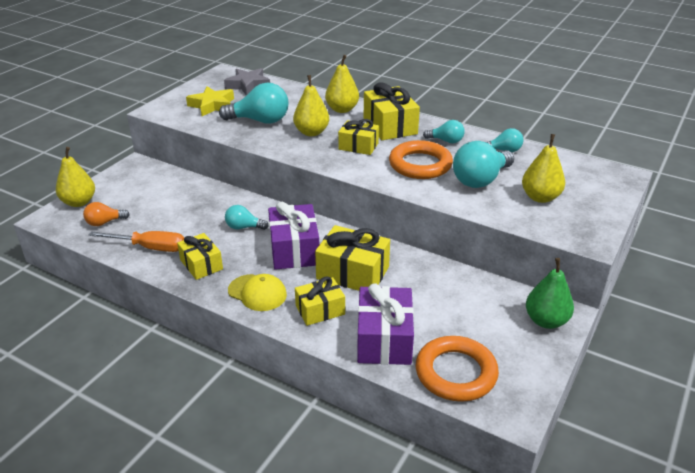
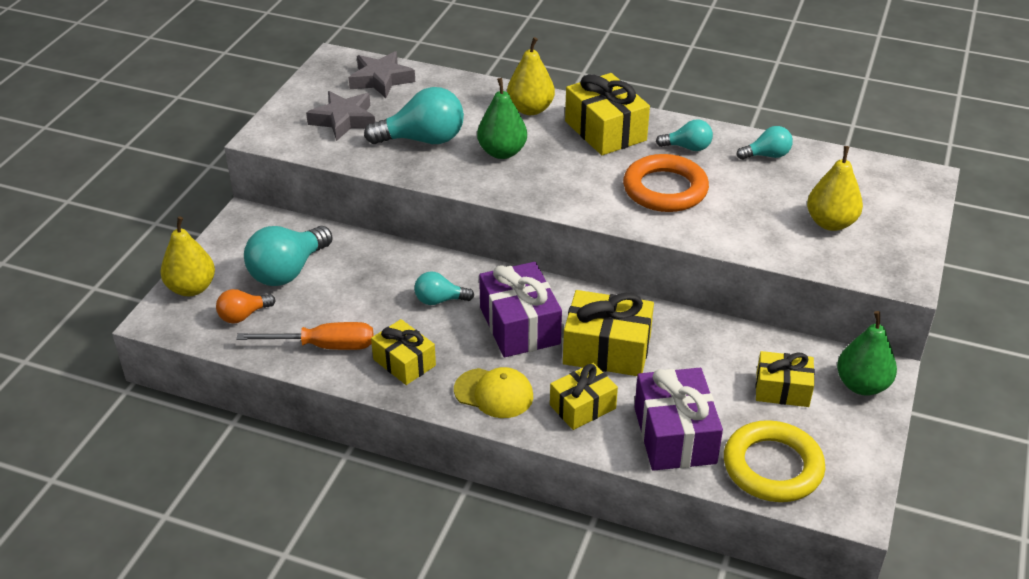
camera: 10 degrees left, 5 degrees up
yellow star [186,86,234,116] -> grey star [306,91,375,141]
yellow pear [293,75,329,136] -> green pear [477,78,527,159]
yellow gift [338,119,379,155] -> yellow gift moved to [756,351,815,407]
orange ring [416,336,499,402] -> yellow ring [724,420,825,502]
turquoise light bulb [453,141,514,188] -> turquoise light bulb moved to [244,226,332,286]

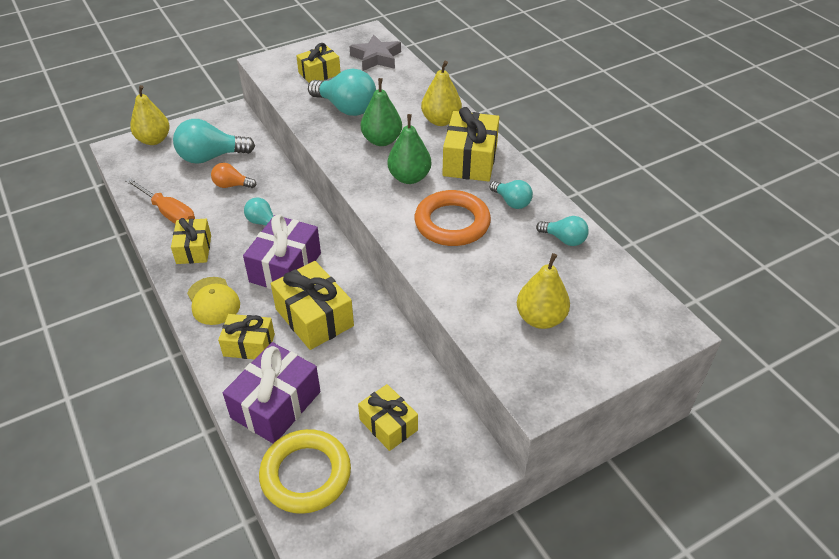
camera: 40 degrees right, 5 degrees up
orange light bulb [216,289,275,324] -> orange light bulb moved to [211,163,256,188]
grey star [306,91,375,141] -> yellow gift [296,43,340,83]
green pear [837,311,897,396] -> green pear moved to [387,114,431,184]

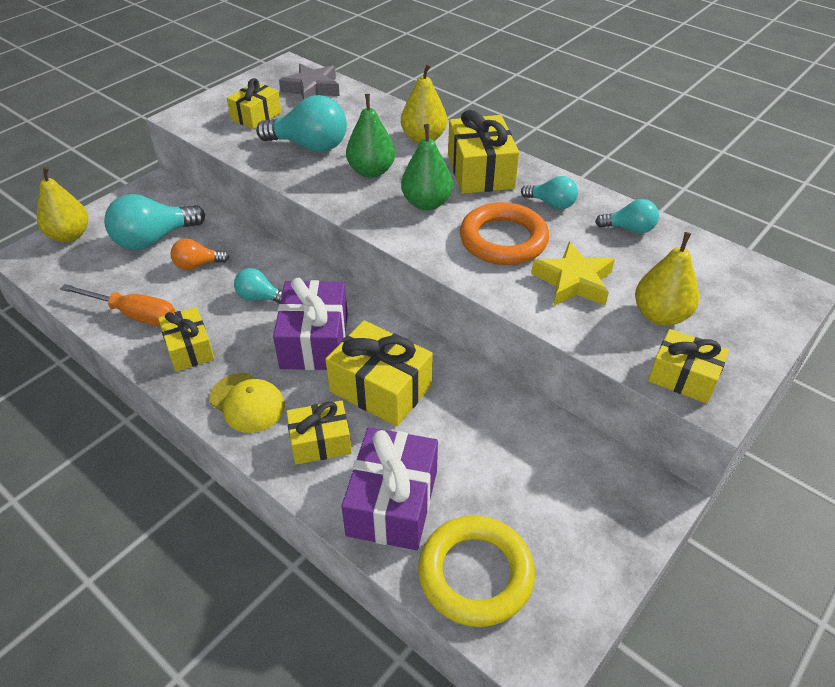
camera: 20 degrees left, 0 degrees up
yellow gift [358,384,418,451] -> yellow gift moved to [648,329,729,404]
none -> yellow star [531,242,615,306]

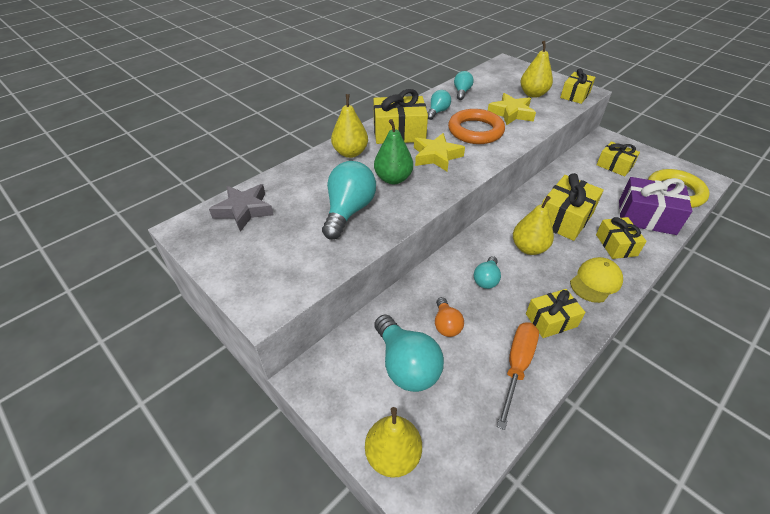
camera: 85 degrees left, 0 degrees up
yellow gift [227,78,281,129] -> yellow gift moved to [597,141,640,176]
purple gift [273,278,348,370] -> yellow pear [513,196,554,255]
green pear [401,124,453,210] -> yellow star [414,133,465,171]

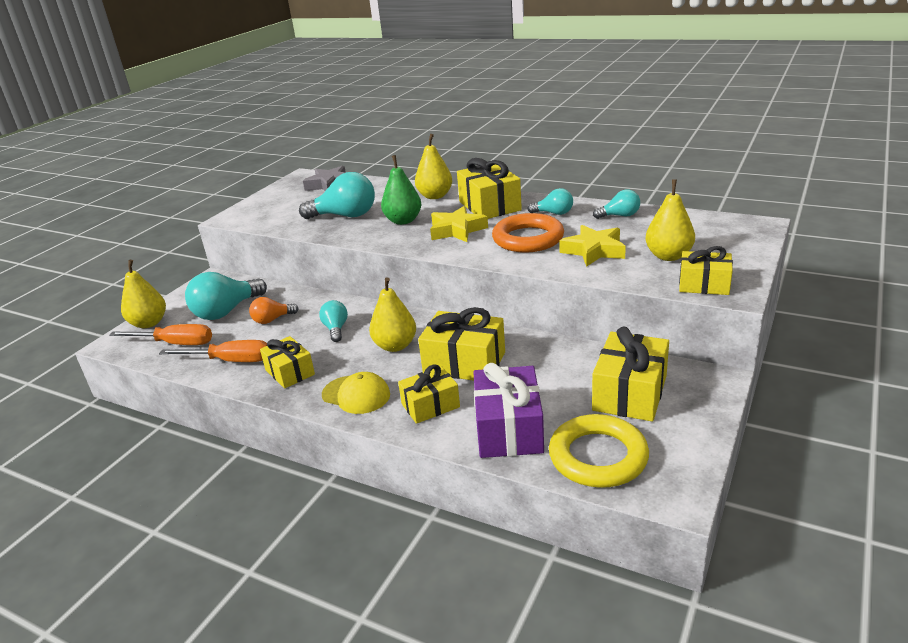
camera: 75 degrees right, 15 degrees down
turquoise light bulb [474,256,501,289] -> turquoise light bulb turned 75 degrees clockwise [319,300,348,342]
yellow gift [597,141,640,176] -> yellow gift [592,327,669,422], size x1.56
none -> orange screwdriver [109,324,212,345]

